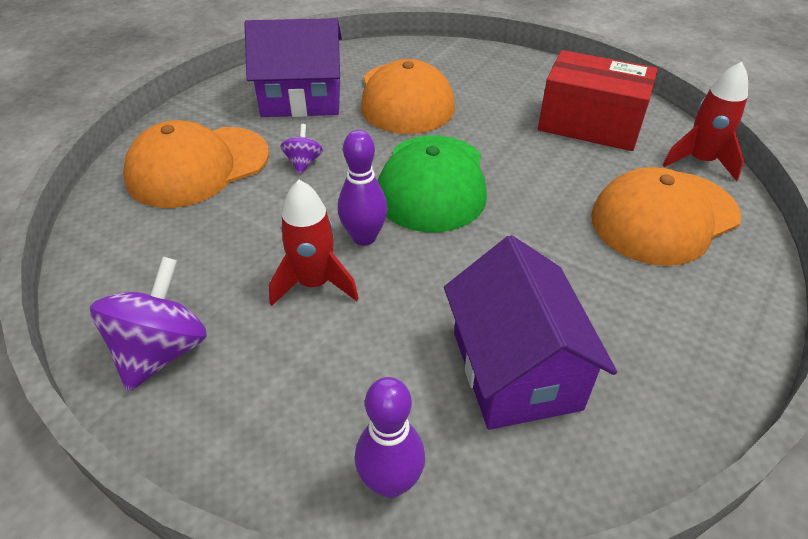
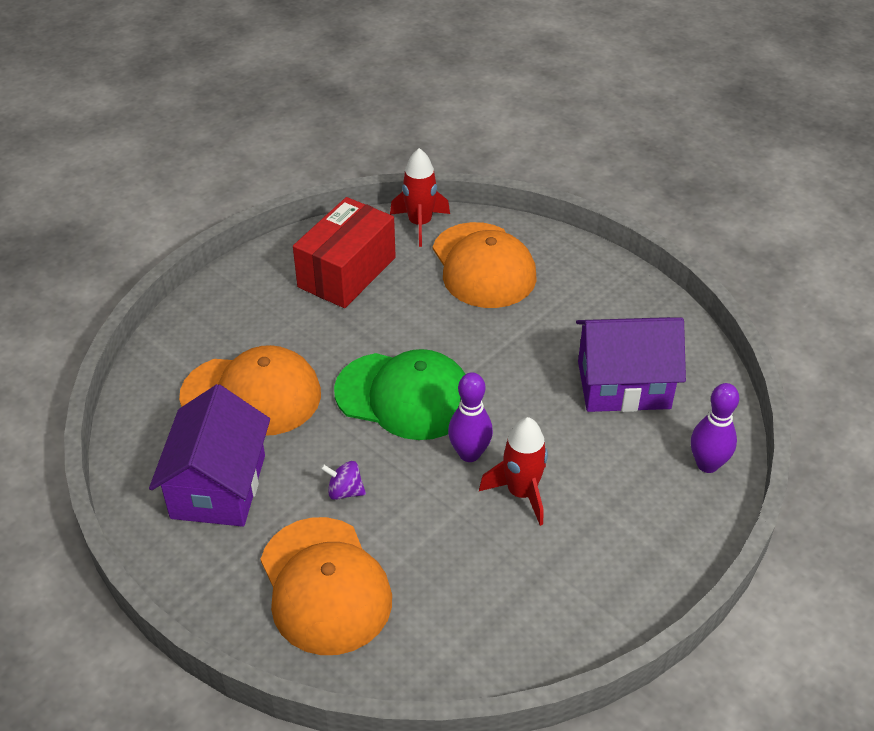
camera: 80 degrees left, 0 degrees up
purple spinning top [90,256,207,392] -> none

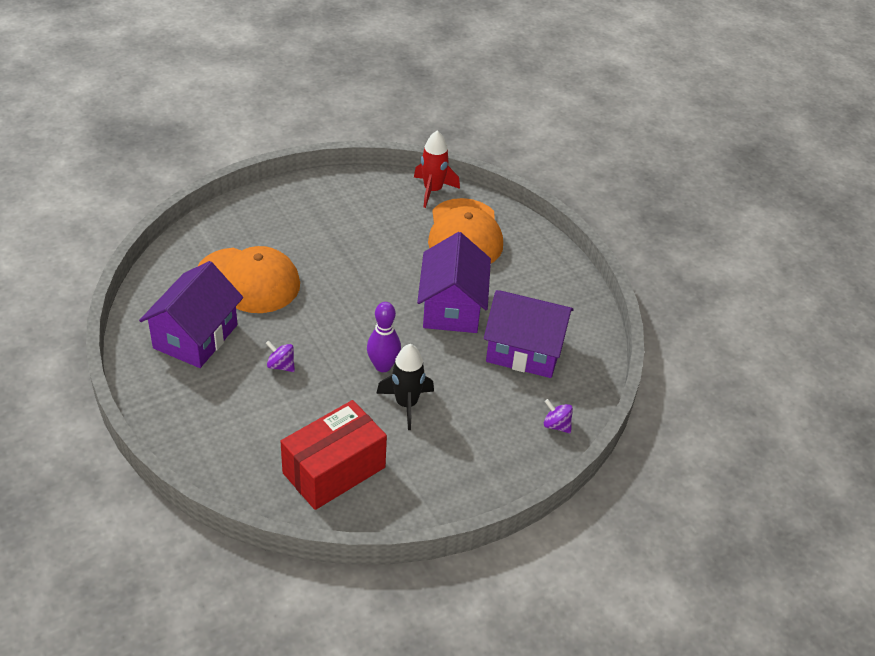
camera: 15 degrees right, 0 degrees up
orange cap [261,517,392,655] -> none
red box [293,197,396,308] -> red box moved to [280,400,387,510]
green cap [334,349,465,440] -> none
red rocket [479,417,548,526] -> black rocket [376,344,434,430]
purple bowling pin [691,383,739,473] -> purple spinning top [544,399,573,433]
none -> purple house [417,232,491,333]

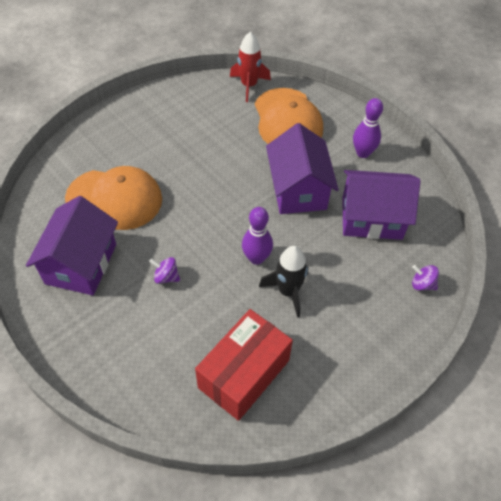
camera: 10 degrees left, 10 degrees up
none -> purple bowling pin [353,98,383,158]

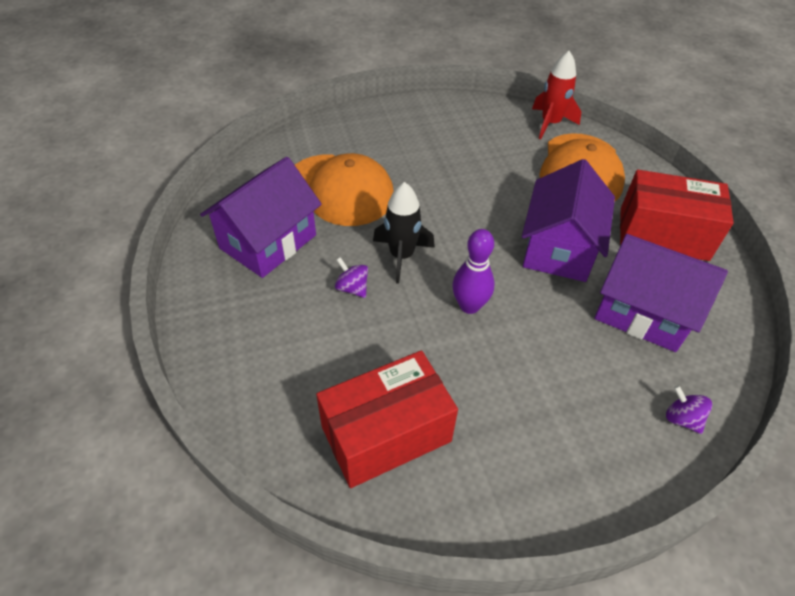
camera: 25 degrees right, 5 degrees down
black rocket [259,246,308,318] -> black rocket moved to [373,182,435,284]
purple bowling pin [353,98,383,158] -> red box [620,170,734,261]

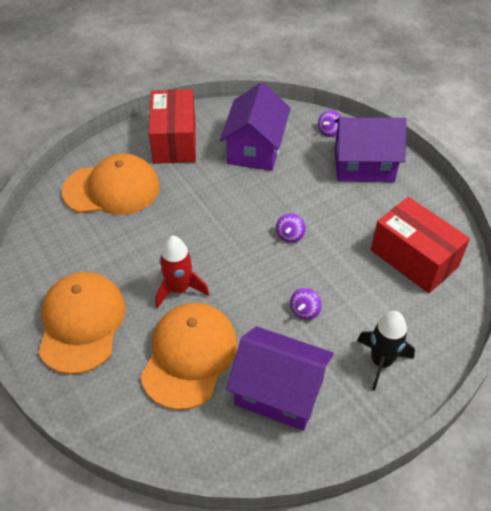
camera: 105 degrees left, 0 degrees up
black rocket [373,182,435,284] -> black rocket moved to [357,311,415,391]
purple bowling pin [452,229,495,314] -> purple spinning top [276,213,306,243]
purple house [522,159,615,282] -> purple house moved to [334,117,407,182]
red rocket [532,51,581,139] -> red rocket moved to [156,235,209,308]
none -> orange cap [38,272,125,374]

